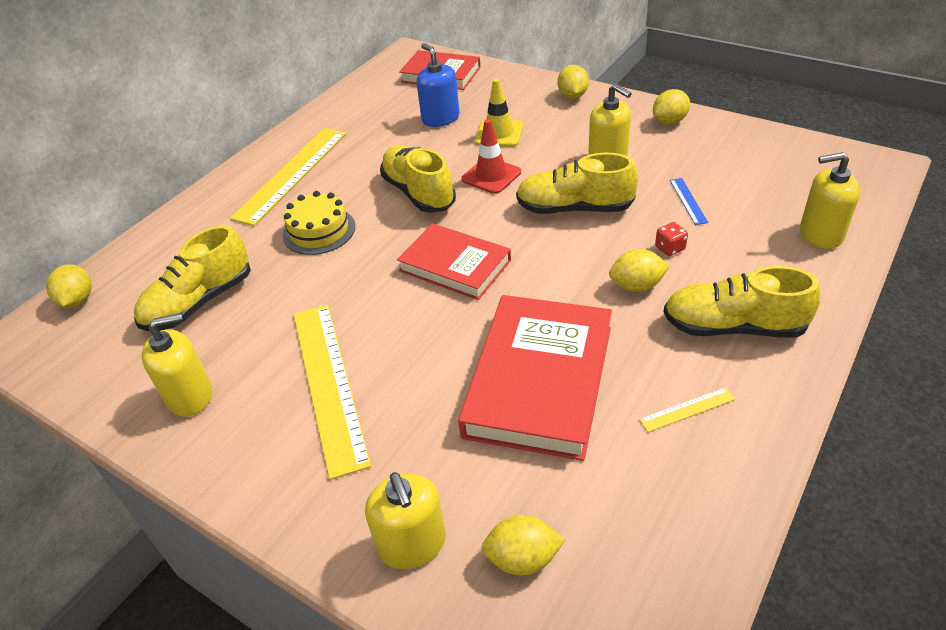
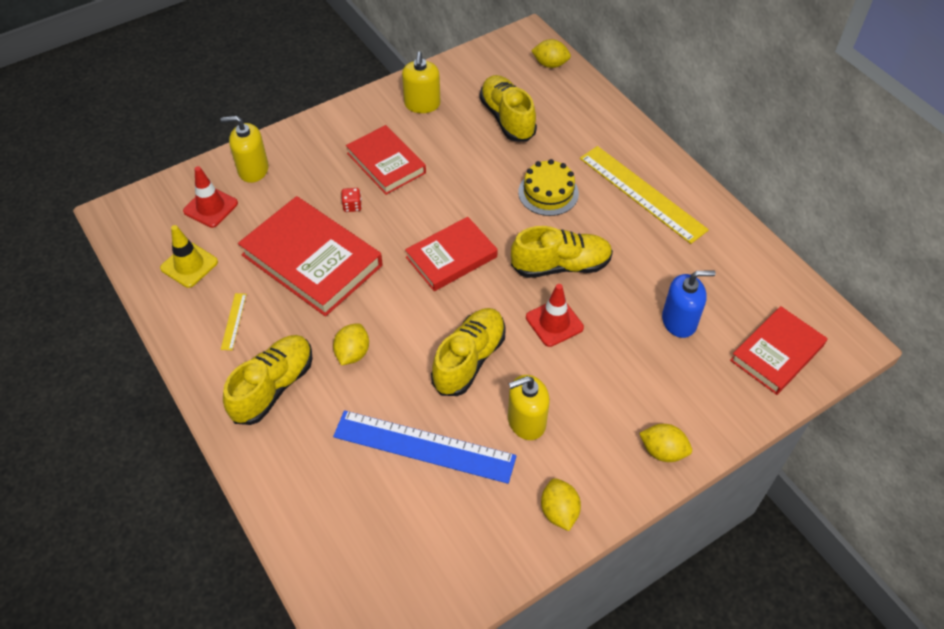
camera: 110 degrees right, 10 degrees up
yellow ruler [293,305,371,480] -> red book [346,125,426,195]
yellow traffic cone [475,79,523,147] -> yellow traffic cone moved to [160,225,218,288]
yellow lemon [481,515,565,575] -> red traffic cone [183,166,238,228]
red dice [655,222,688,256] -> red dice moved to [341,188,362,212]
blue ruler [670,178,708,225] -> blue ruler [333,410,517,484], size x2.43
yellow soap dispenser [800,152,860,249] -> none

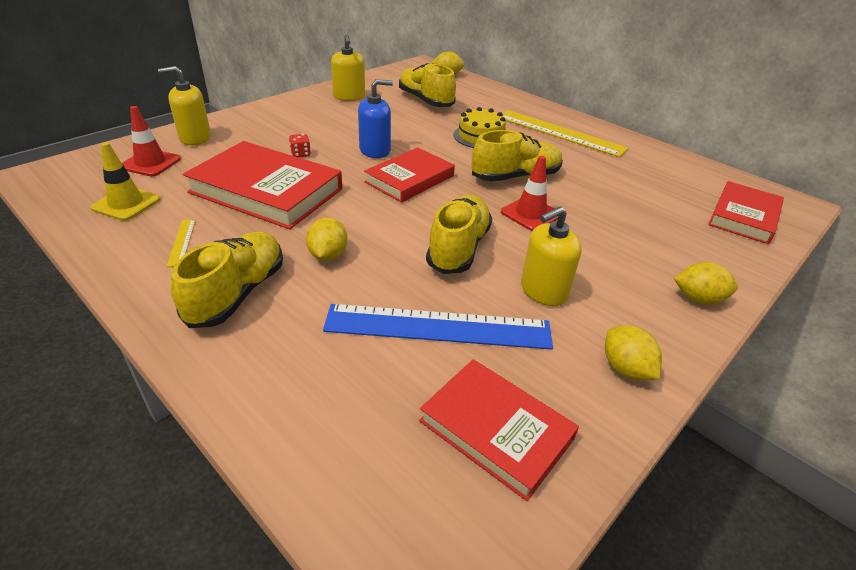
camera: 15 degrees left, 15 degrees down
red book [346,125,426,195] -> red book moved to [419,359,579,501]
blue soap dispenser [662,270,716,338] -> blue soap dispenser moved to [358,79,393,158]

